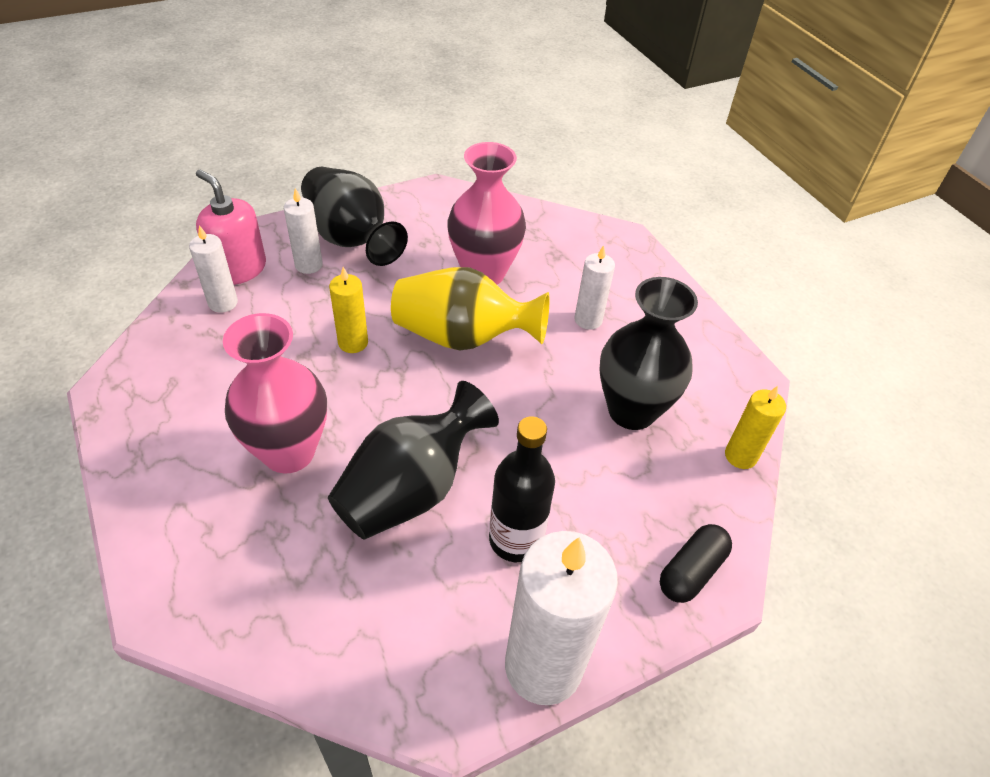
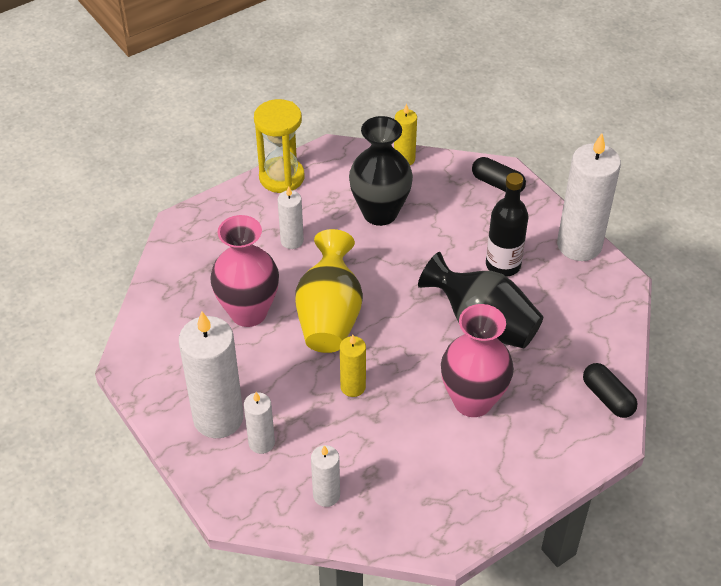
camera: 95 degrees left, 0 degrees up
pink soap dispenser [196,169,266,285] -> none
black vase [301,167,408,266] -> white candle [179,312,243,438]
none -> yellow hourglass [254,99,304,193]
none -> black capsule [583,363,637,418]

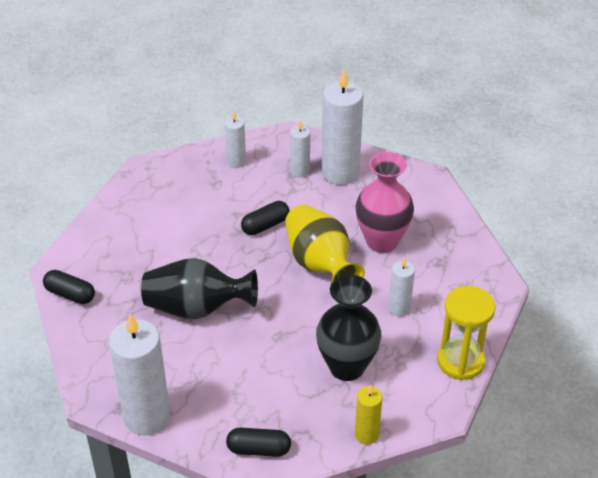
camera: 150 degrees right, 5 degrees down
yellow candle [340,334,366,397] -> black capsule [241,201,290,235]
pink vase [441,304,514,417] -> none
black bottle [486,173,528,277] -> none

